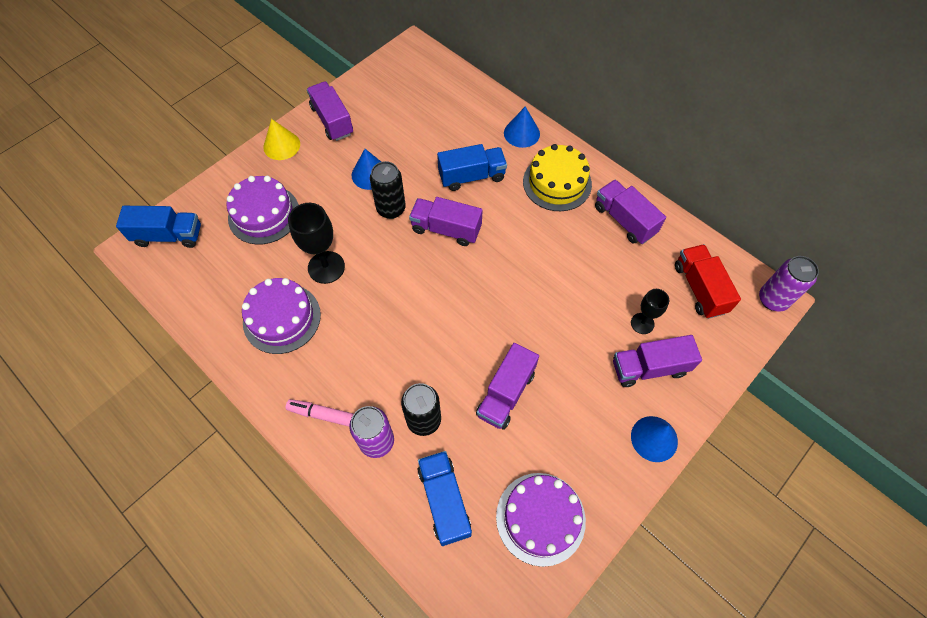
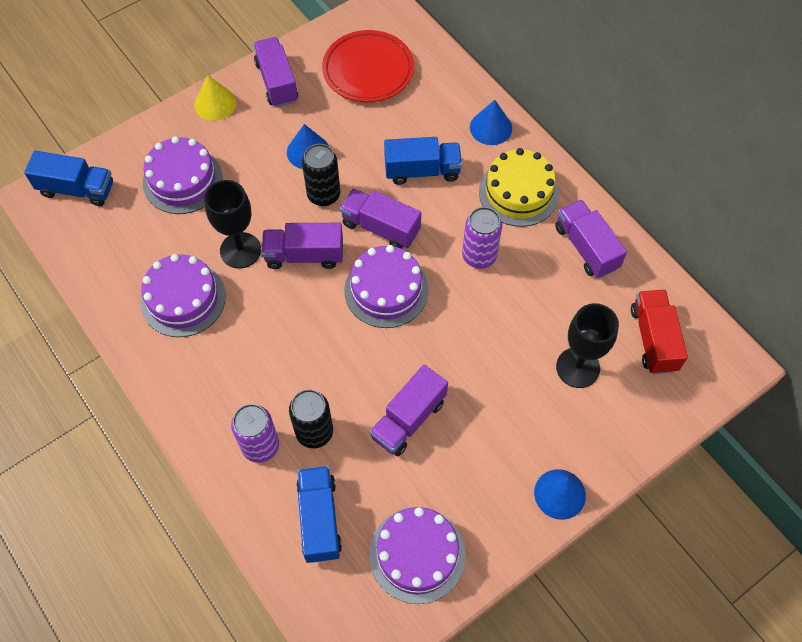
camera: 10 degrees right, 0 degrees up
pink marker [286,399,354,426] -> none
purple truck [613,335,702,387] -> purple truck moved to [262,223,343,269]
black goblet [631,289,669,334] -> black goblet [556,303,619,388], size x1.65
purple can [759,256,819,311] -> purple can moved to [462,207,502,269]
none -> red plate [322,30,414,102]
none -> purple cake [344,245,429,328]

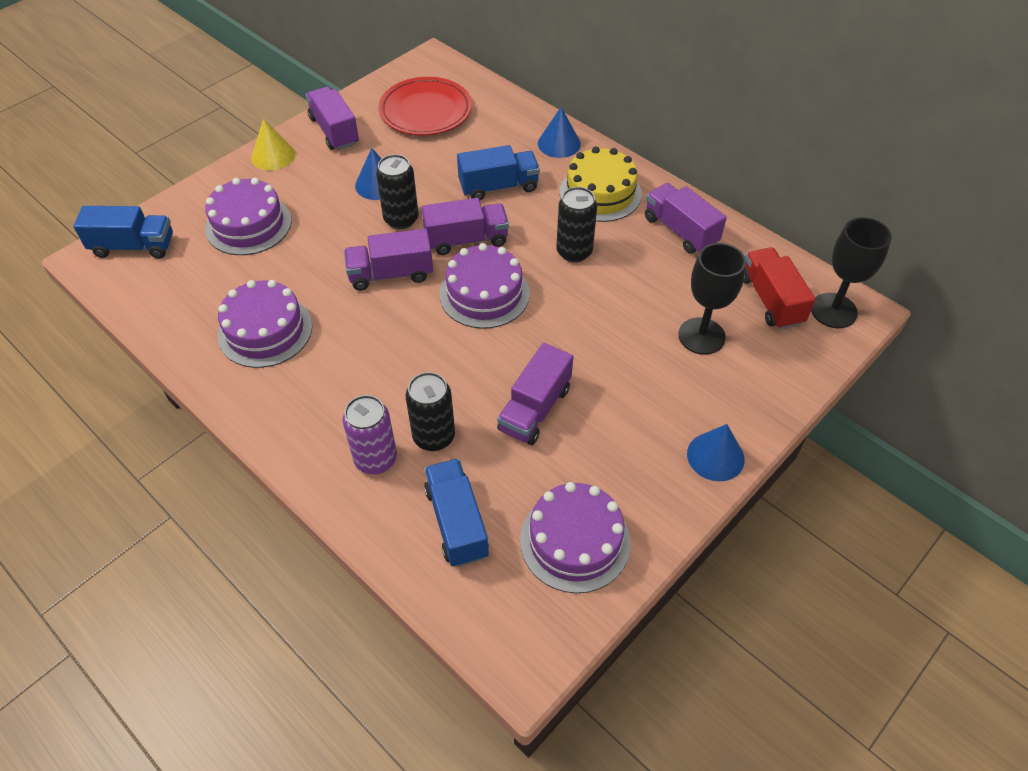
camera: 10 degrees left, 10 degrees down
black goblet [204,180,261,268] -> black goblet moved to [811,217,892,328]
purple truck [340,188,421,249] -> purple truck turned 150 degrees clockwise [422,198,509,255]
purple can [462,207,502,269] -> black can [556,187,597,263]

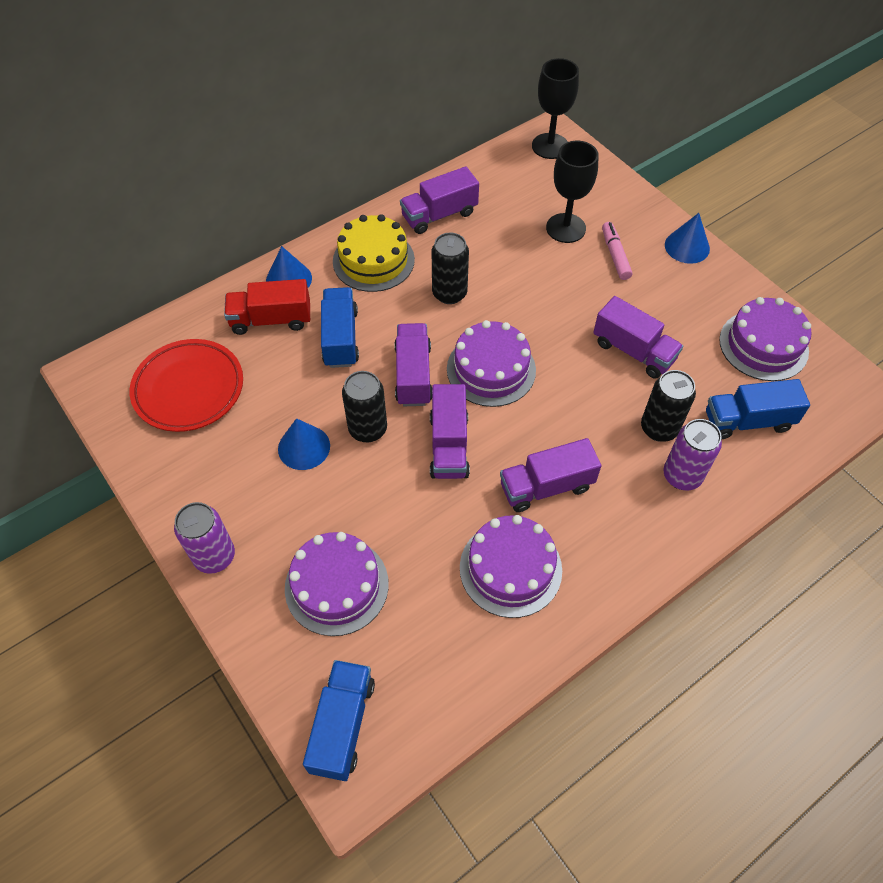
camera: 80 degrees left, 5 degrees up
yellow cone [251,119,296,170] -> purple can [174,502,235,574]
purple truck [306,87,359,150] -> purple truck moved to [500,438,601,512]
red truck [743,247,816,330] -> red truck moved to [224,279,310,335]
none -> pink marker [602,222,632,280]

